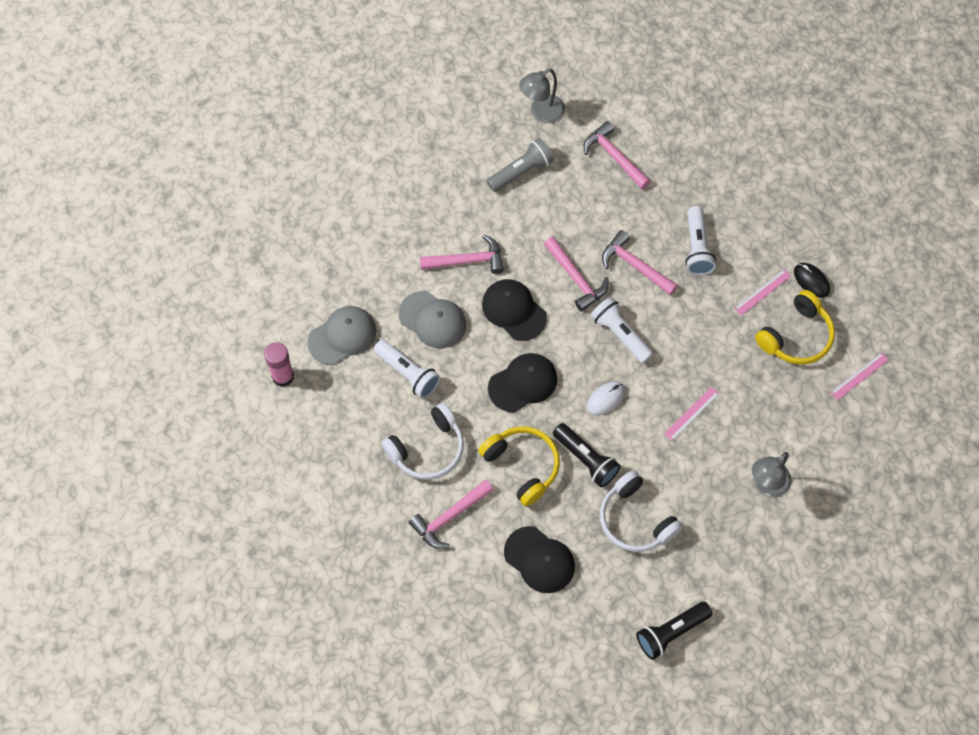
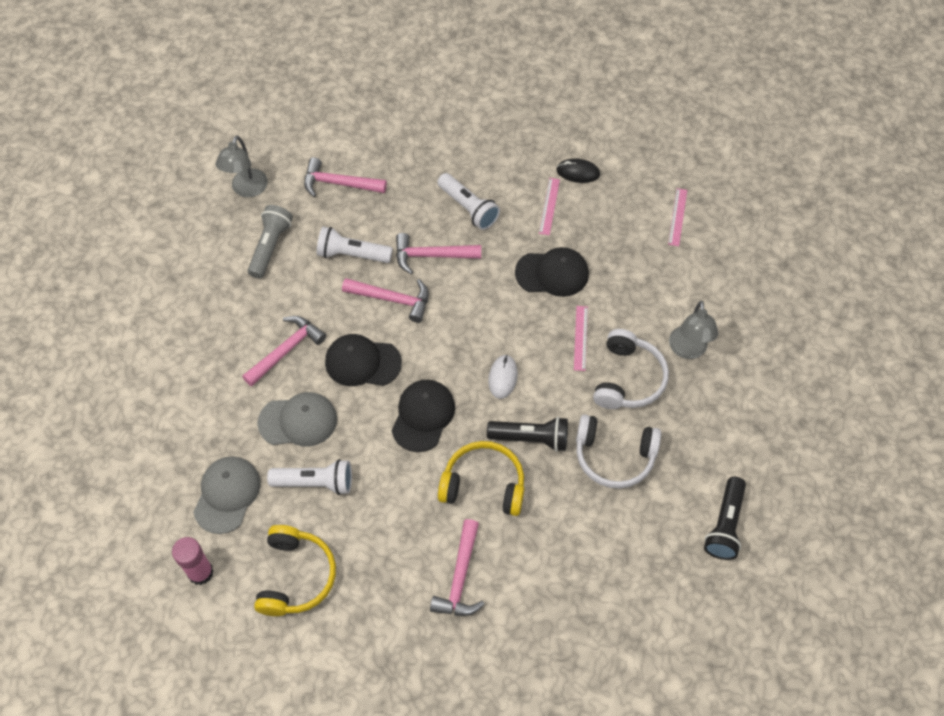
camera: 40 degrees left, 5 degrees down
white headphones [382,403,464,480] -> white headphones moved to [593,329,669,409]
black cap [504,526,575,593] -> black cap moved to [515,247,589,297]
white flashlight [590,297,653,363] -> white flashlight moved to [317,226,393,263]
yellow headphones [755,290,835,365] -> yellow headphones moved to [254,525,336,616]

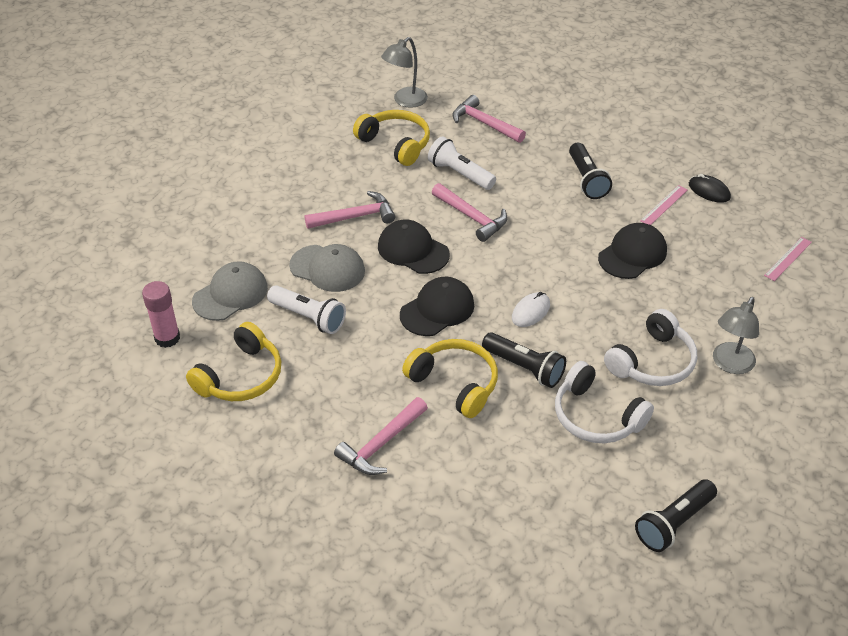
camera: 30 degrees right, 15 degrees down
grey flashlight [247,205,293,279] -> yellow headphones [353,110,430,166]
pink hammer [396,233,481,274] -> none
white flashlight [437,173,500,230] -> black flashlight [569,143,612,199]
black cap [515,247,589,297] -> black cap turned 75 degrees counterclockwise [598,223,667,279]
pink ruler [574,306,588,371] -> none

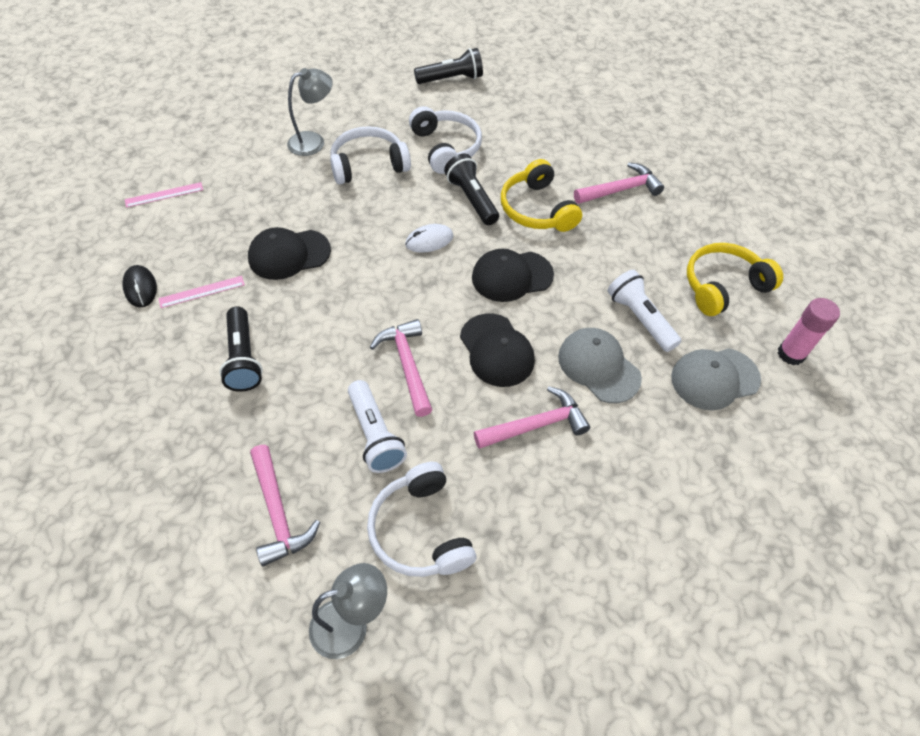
camera: 155 degrees left, 10 degrees up
pink hammer [305,191,395,229] -> pink hammer turned 150 degrees clockwise [474,386,590,449]
yellow headphones [353,110,430,166] -> white headphones [367,462,476,577]
black flashlight [569,143,612,199] -> black flashlight turned 150 degrees clockwise [219,306,263,392]

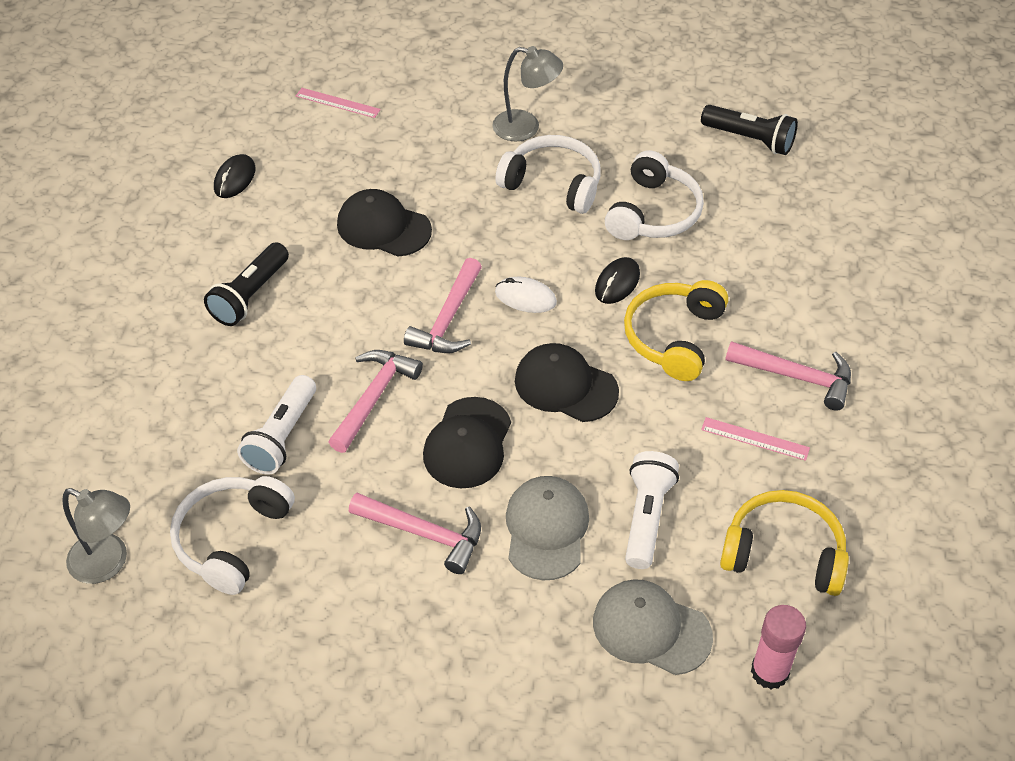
camera: 45 degrees right, 5 degrees down
pink ruler [159,276,245,308] -> pink ruler moved to [701,417,810,461]
pink hammer [250,445,320,567] -> pink hammer moved to [404,258,482,353]
black flashlight [444,154,499,225] -> black mouse [595,257,640,304]

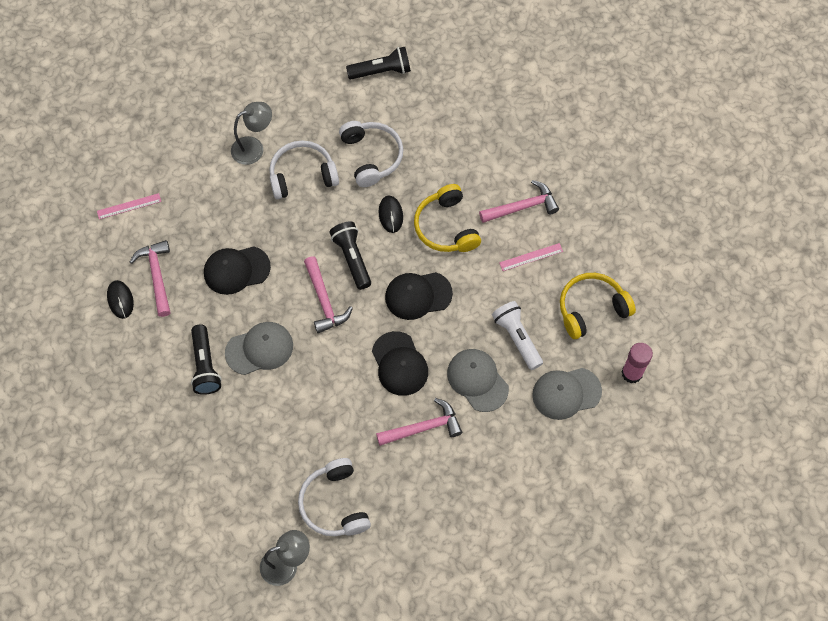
camera: 40 degrees left, 15 degrees up
white flashlight [237,375,316,475] -> none
pink hammer [329,350,423,453] -> pink hammer moved to [130,240,171,317]
white mouse [495,277,557,313] -> black flashlight [329,221,371,290]
none -> grey cap [225,322,293,375]

